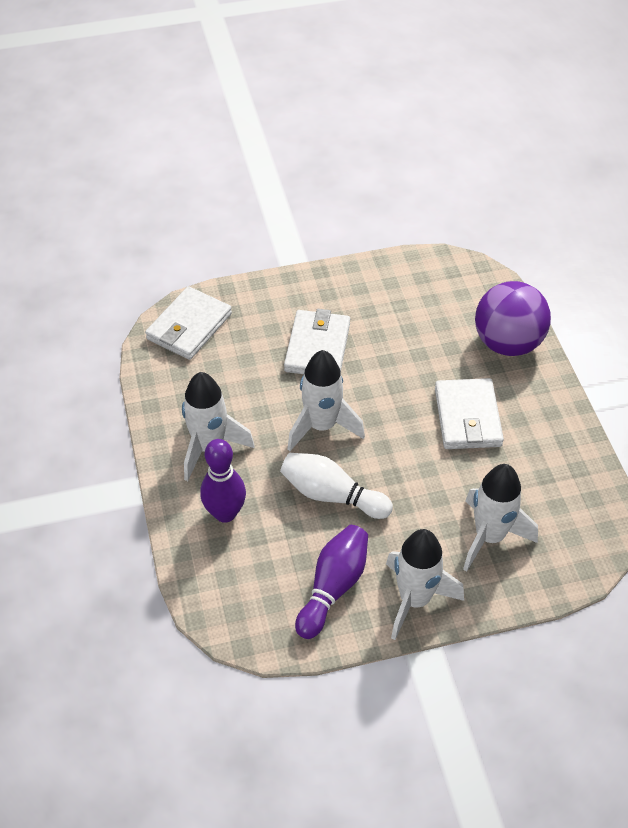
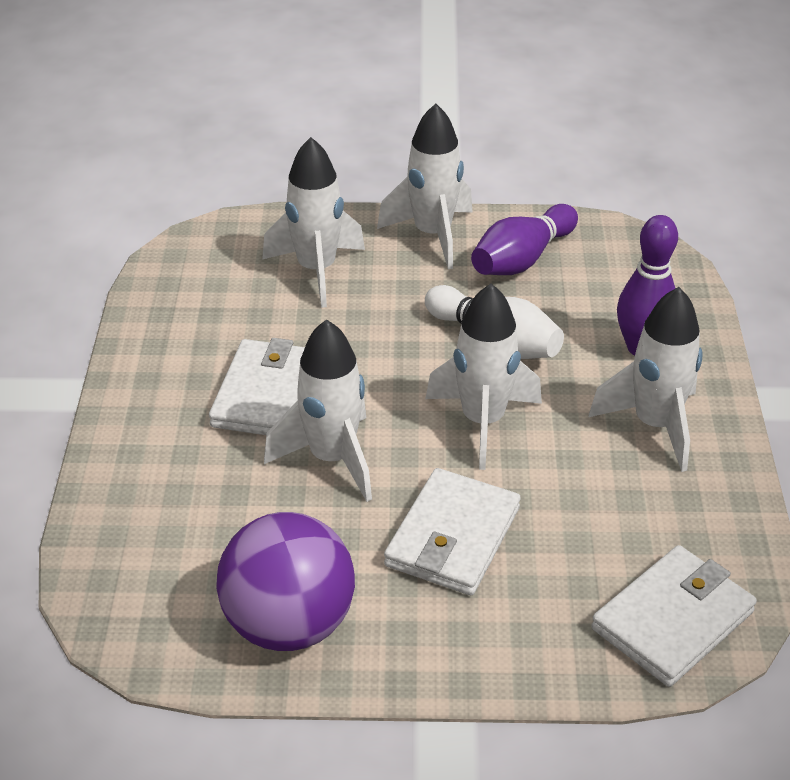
camera: 165 degrees left, 10 degrees down
purple ball [475,281,551,356] -> purple ball moved to [216,512,355,651]
none -> white rocket [264,319,372,502]

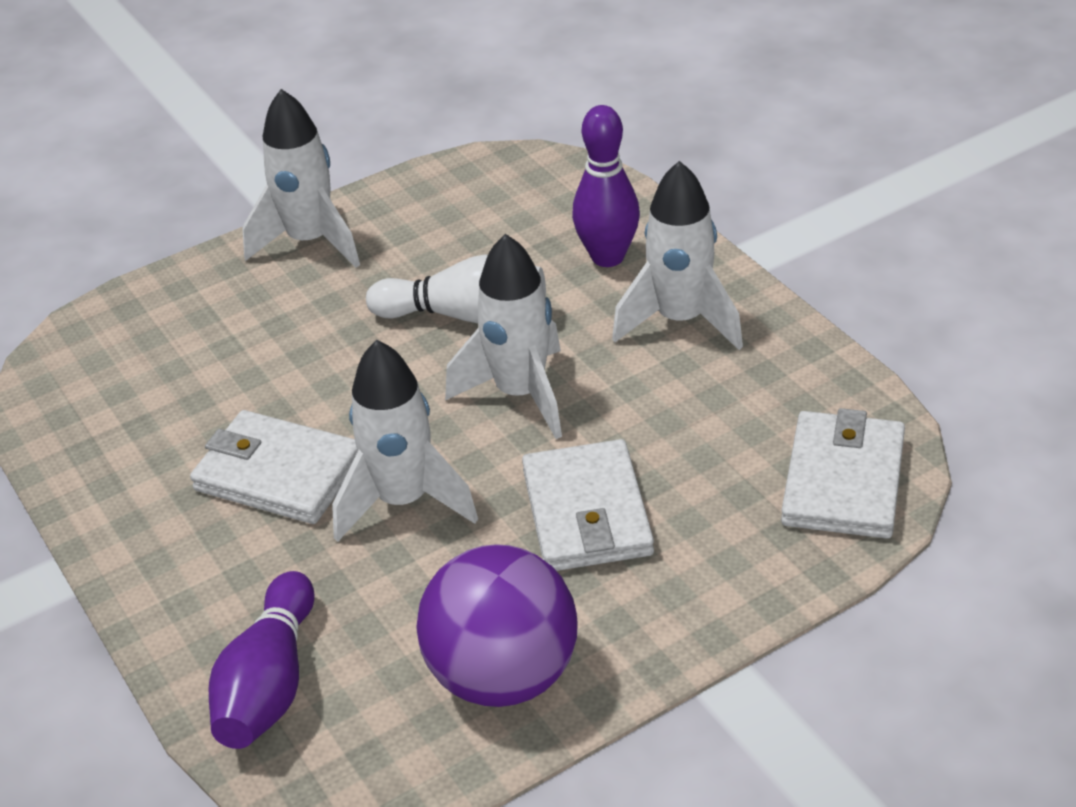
camera: 30 degrees left, 0 degrees up
white wallet [209,338,305,435] -> white wallet turned 45 degrees counterclockwise [190,410,358,524]
white rocket [262,137,365,308] -> none
purple bowling pin [471,204,578,275] -> purple bowling pin moved to [209,571,315,749]

